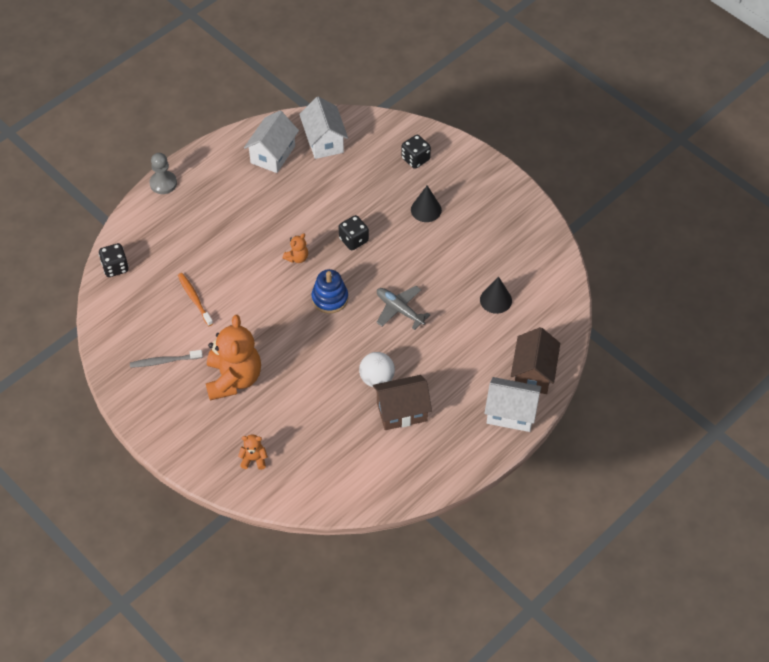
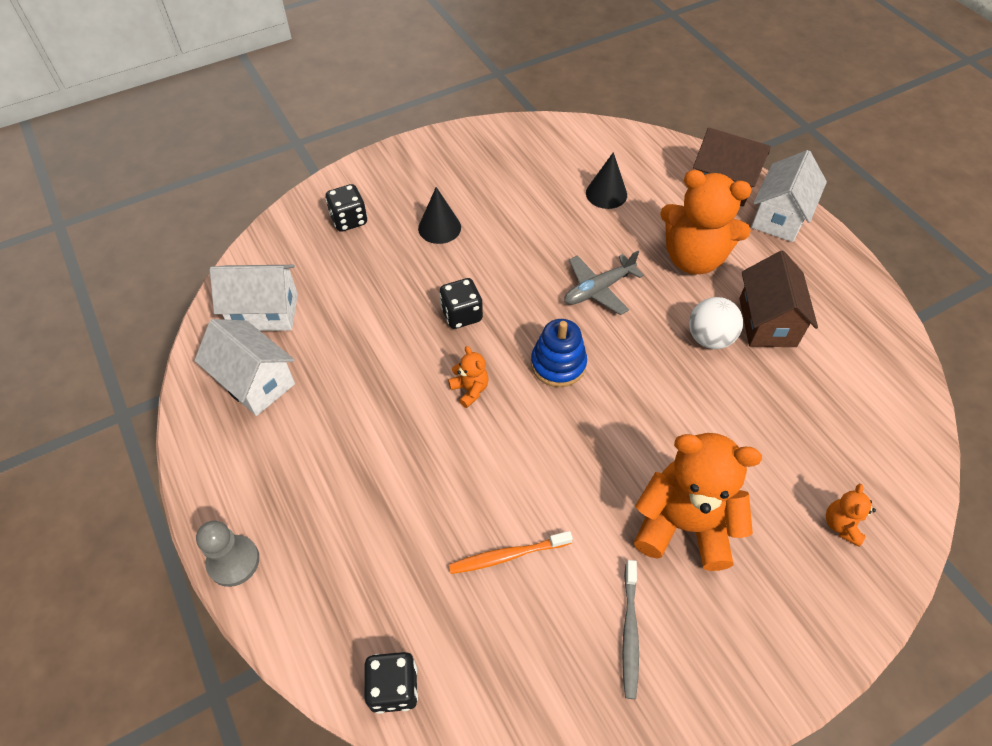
camera: 75 degrees left, 0 degrees up
none -> orange teddy bear [660,170,752,275]

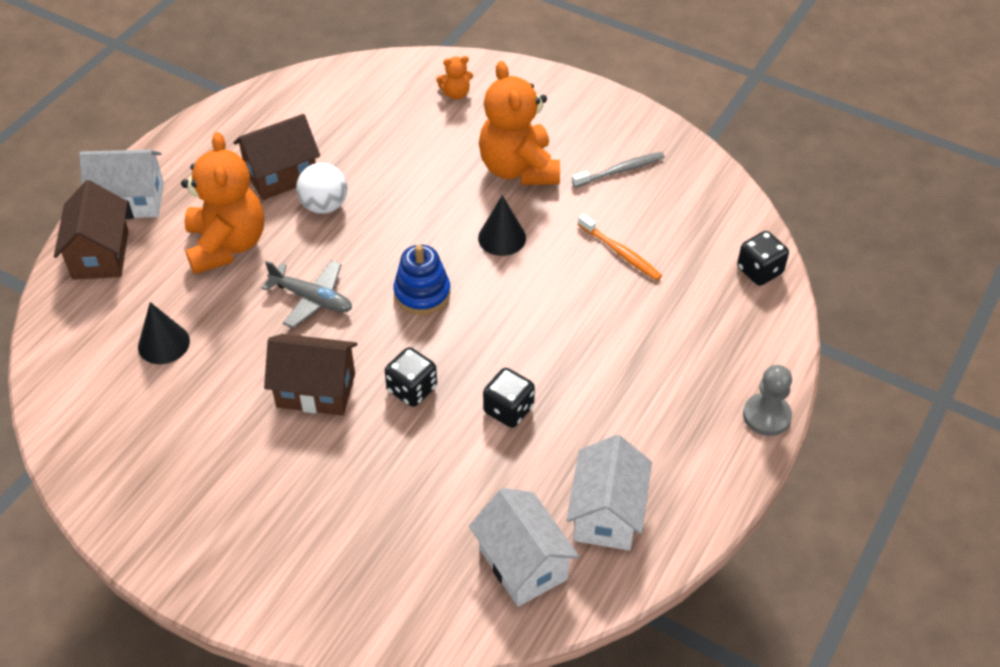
camera: 120 degrees left, 5 degrees down
black dice [325,184,367,232] -> black dice moved to [483,368,535,428]
black cone [418,187,461,244] -> black cone moved to [478,195,526,256]
orange teddy bear [448,346,489,408] -> none
none -> brown house [264,334,357,416]

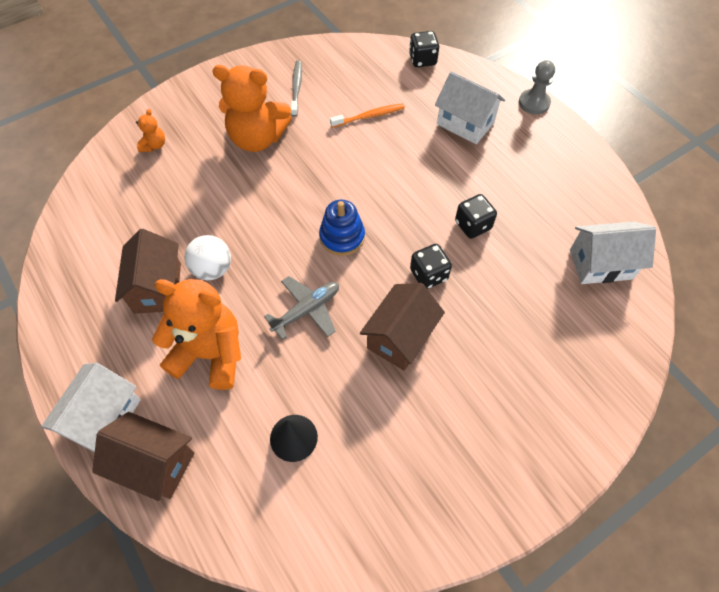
camera: 65 degrees left, 10 degrees up
black cone [478,195,526,256] -> none
white house [566,435,652,550] -> white house moved to [435,71,505,144]

